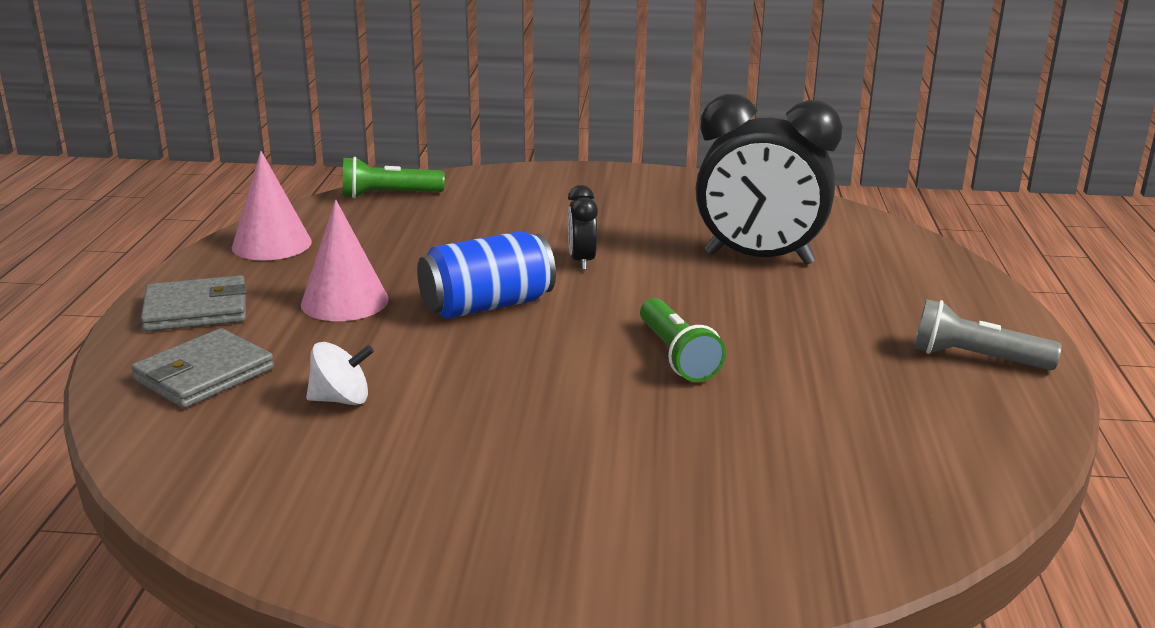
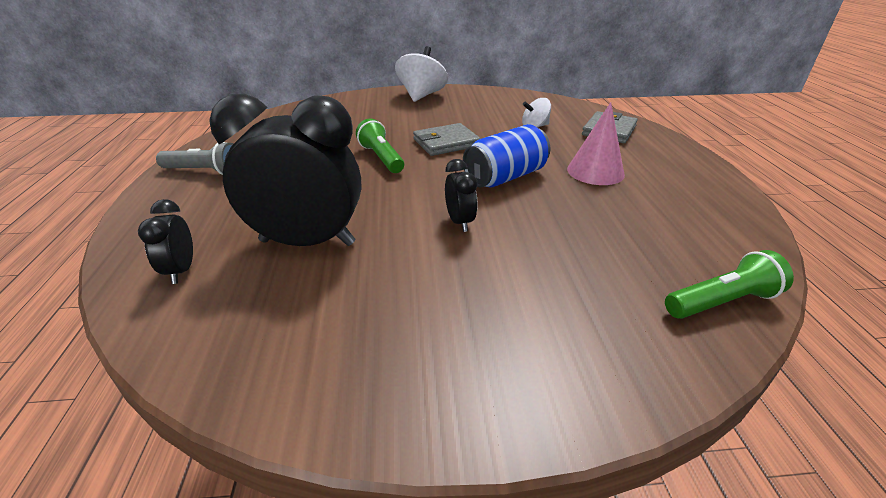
camera: 170 degrees right, 10 degrees up
grey wallet [141,275,247,332] -> grey wallet moved to [413,123,480,156]
pink cone [232,151,312,260] -> none
none -> black clock [138,199,193,284]
none -> white spinning top [395,46,448,102]

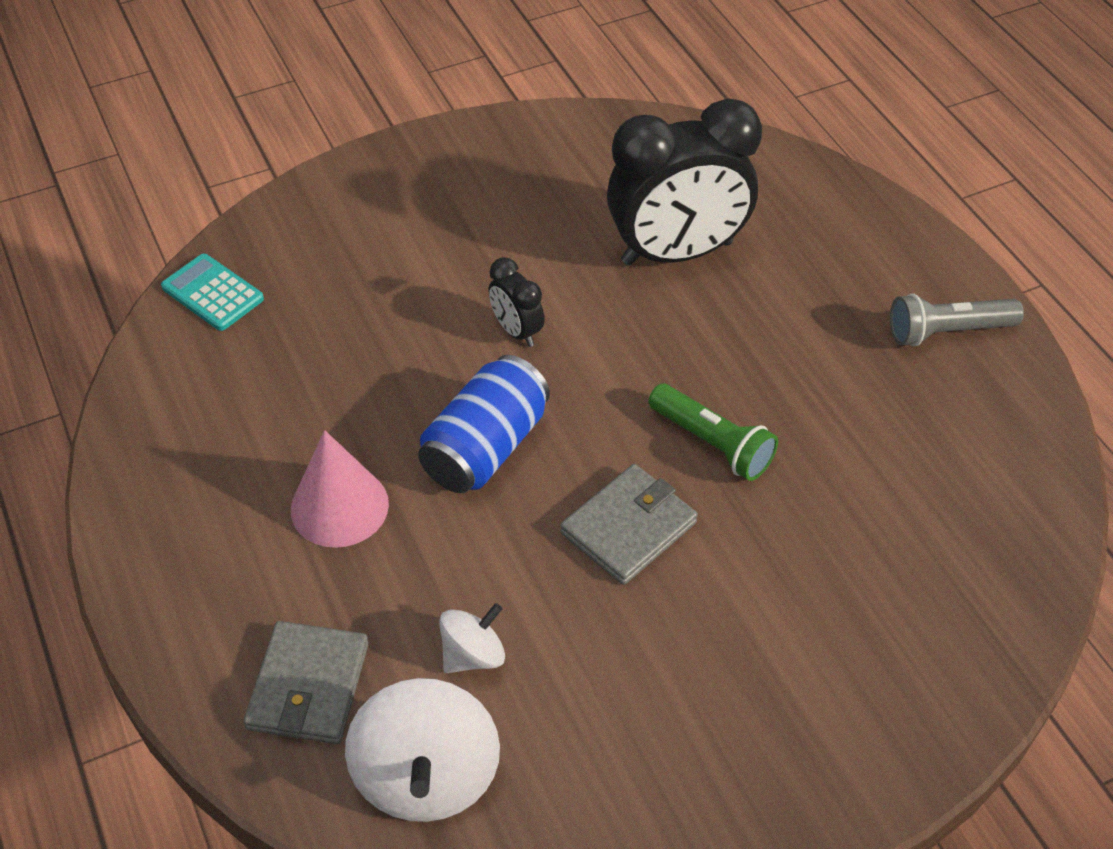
camera: 160 degrees right, 15 degrees up
black clock [138,199,193,284] -> none
white spinning top [395,46,448,102] -> white spinning top moved to [345,678,500,822]
green flashlight [665,250,794,319] -> turquoise calculator [161,254,264,331]

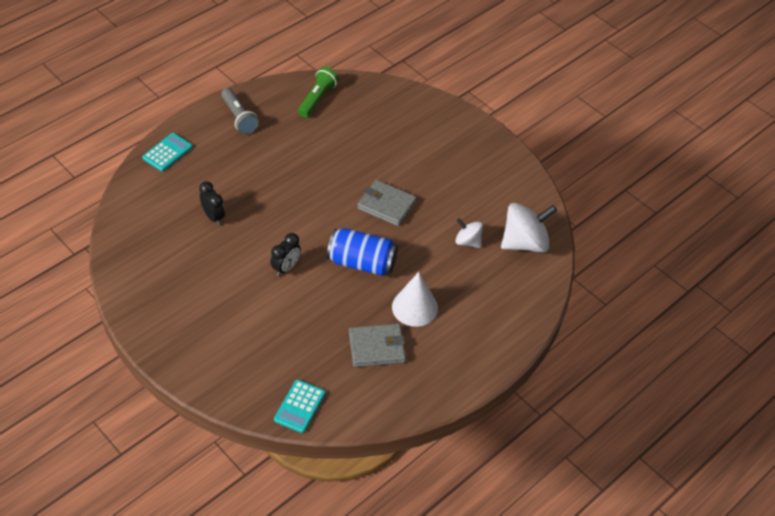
camera: 110 degrees left, 0 degrees up
grey wallet [243,621,369,744] -> grey wallet moved to [349,324,406,367]
pink cone [291,430,389,548] -> white cone [392,272,438,327]
black clock [607,98,762,266] -> black clock [199,181,225,225], size x0.45
green flashlight [648,384,778,481] -> green flashlight moved to [298,67,339,118]
none -> turquoise calculator [142,133,193,171]

